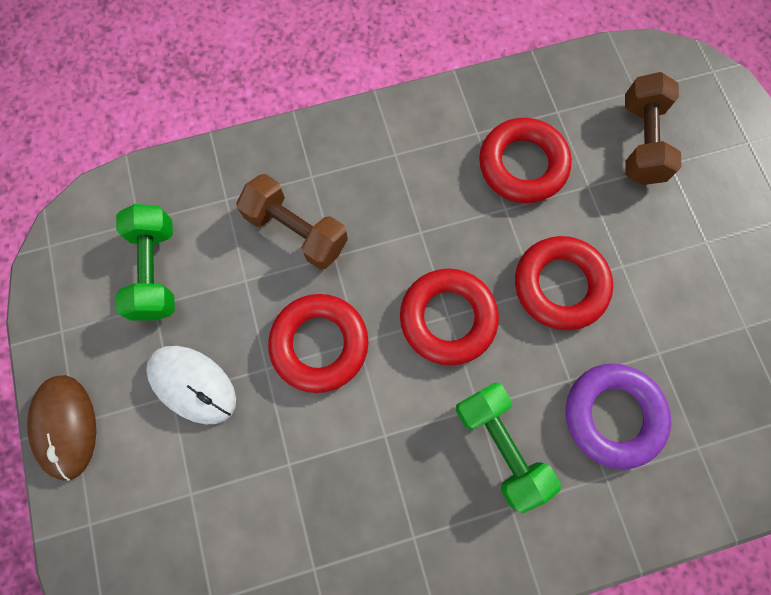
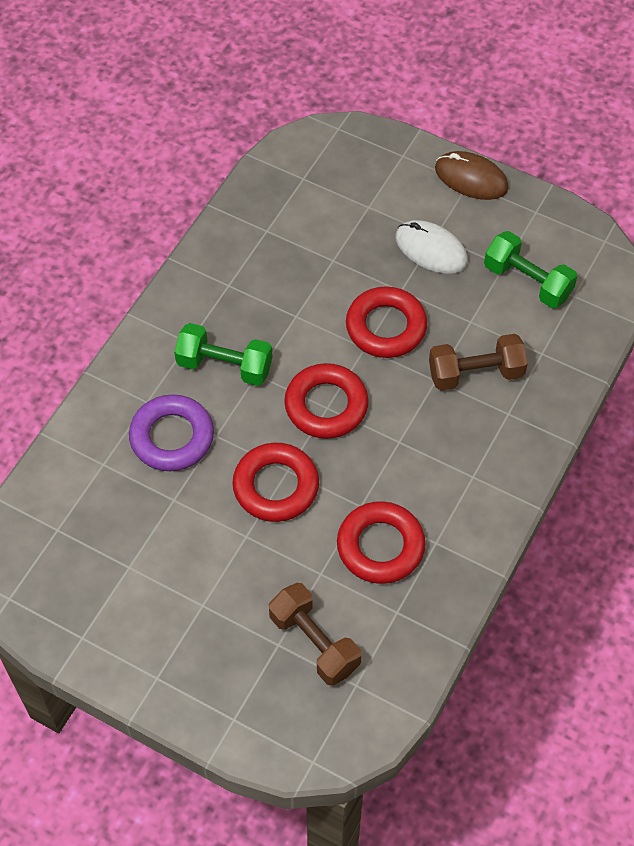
camera: 135 degrees right, 15 degrees down
white mouse [146,346,236,424] -> white mouse turned 45 degrees clockwise [396,220,468,274]

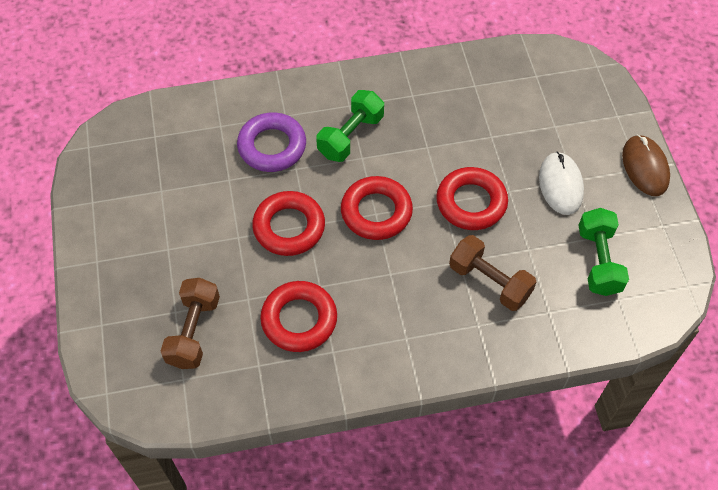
camera: 50 degrees right, 0 degrees up
green dumbbell [174,323,272,386] -> green dumbbell turned 60 degrees clockwise [316,90,384,162]

